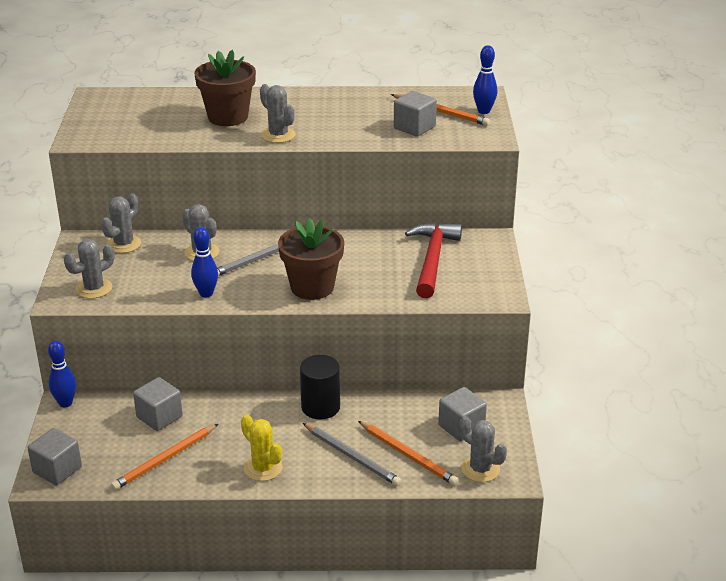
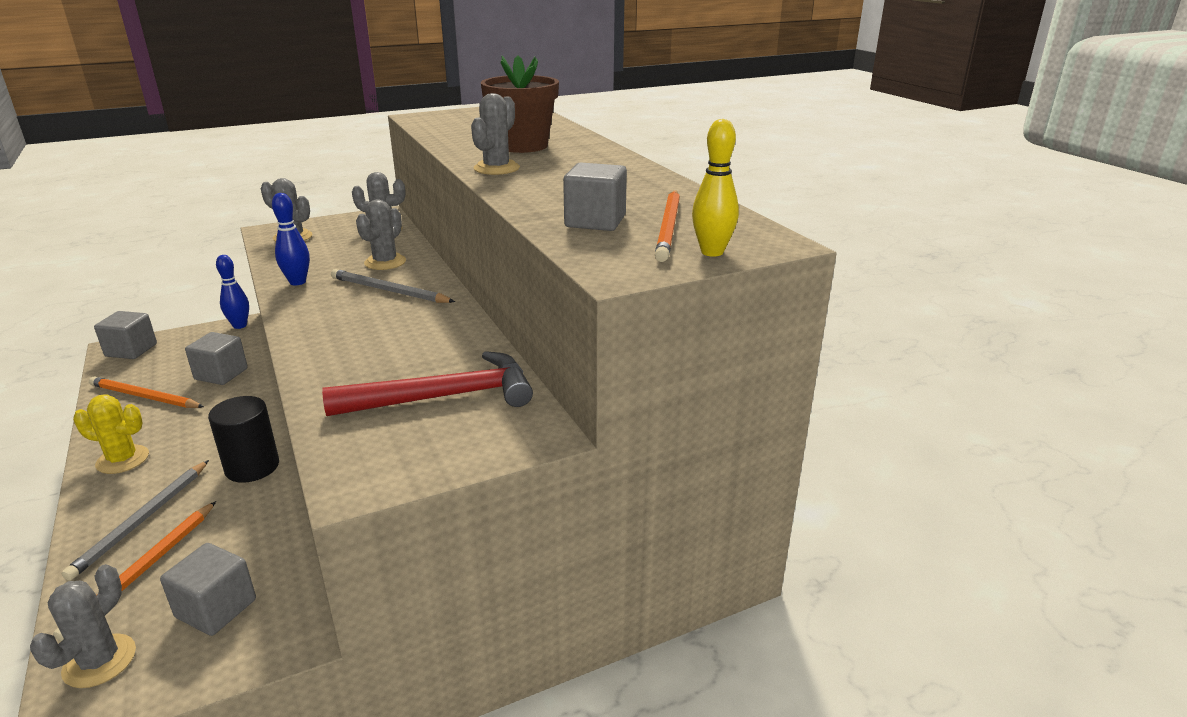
camera: 65 degrees right, 5 degrees down
yellow cactus [241,414,282,481] -> yellow cactus turned 75 degrees clockwise [73,395,149,474]
brown flower pot [278,218,344,300] -> none
blue bowling pin [473,45,497,114] -> yellow bowling pin [692,119,739,257]

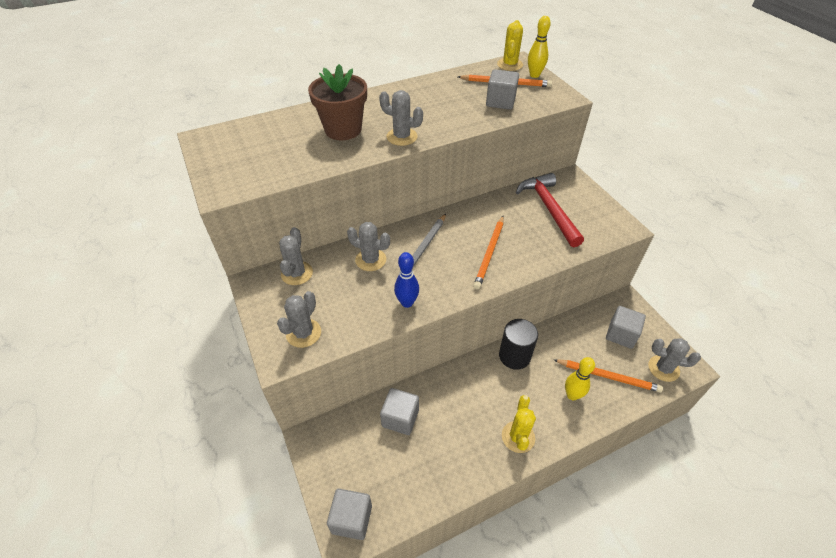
camera: 90 degrees left, 20 degrees up
grey pencil [61,460,209,581] -> yellow bowling pin [565,357,595,401]
orange pencil [89,376,204,408] -> orange pencil moved to [473,216,504,290]
blue bowling pin [216,255,249,329] -> none
none -> yellow cactus [497,20,523,71]

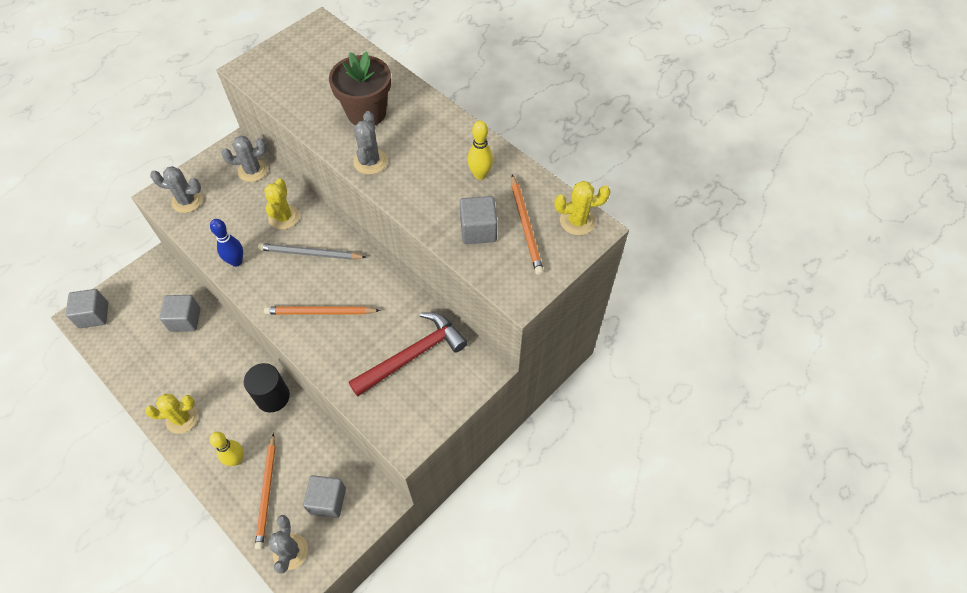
camera: 70 degrees right, 10 degrees up
grey cactus [347,222,390,271] -> yellow cactus [264,178,299,230]
yellow bowling pin [528,16,551,78] -> yellow bowling pin moved to [467,120,493,180]

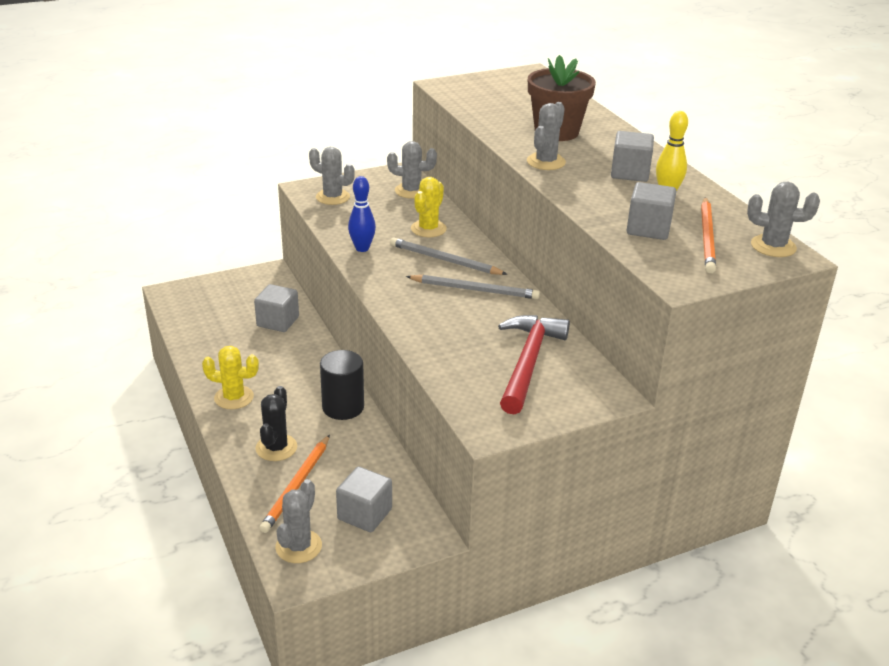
camera: 20 degrees right, 25 degrees down
grey cube [66,289,108,328] -> grey cube moved to [611,131,654,182]
yellow bowling pin [209,432,244,466] -> black cactus [256,386,297,461]
orange pencil [264,306,381,315] -> none
red hammer [348,313,468,397] -> red hammer turned 60 degrees counterclockwise [498,315,570,414]
yellow cactus [554,181,611,235] -> grey cactus [747,182,820,257]
none -> grey pencil [406,275,540,299]

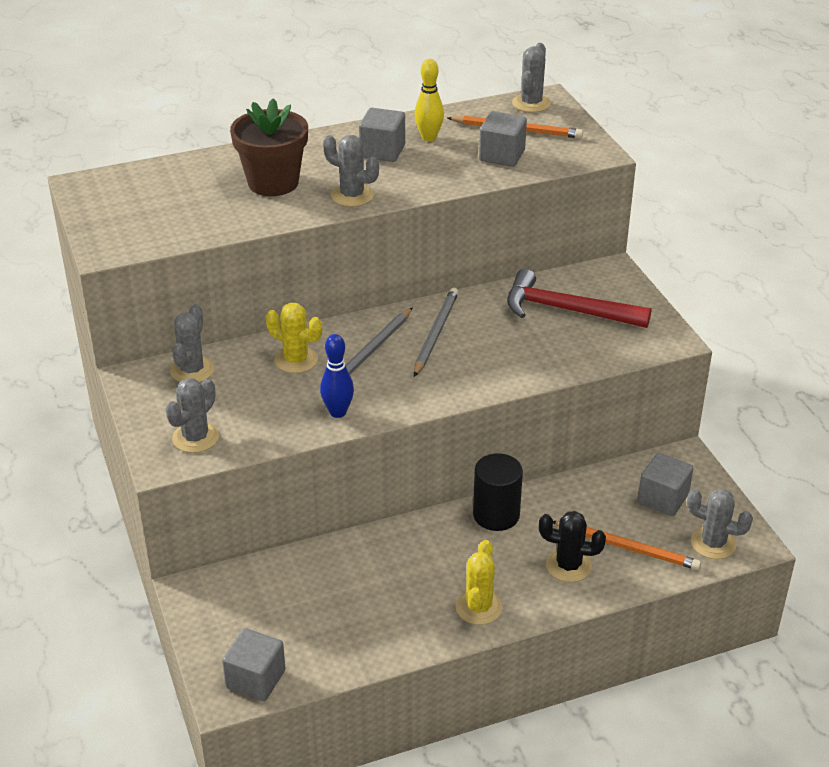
camera: 85 degrees left, 5 degrees up
grey cube [254,284,299,332] -> grey cube moved to [222,628,286,701]

